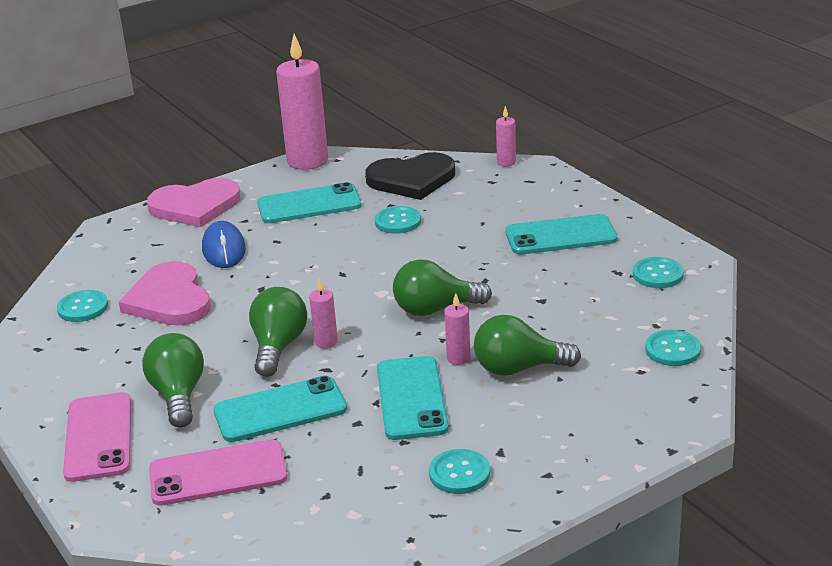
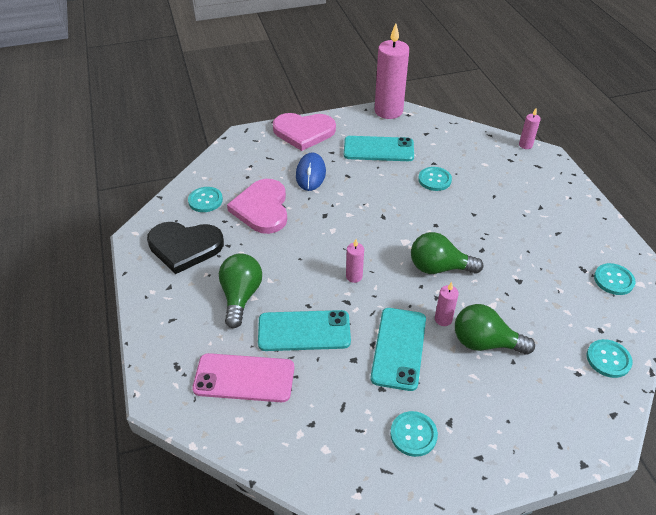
camera: 15 degrees right, 15 degrees up
pink phone [63,392,131,482] -> none
green light bulb [249,287,307,377] -> none
black heart [365,152,455,200] -> black heart moved to [147,222,224,274]
turquoise phone [505,214,618,254] -> none

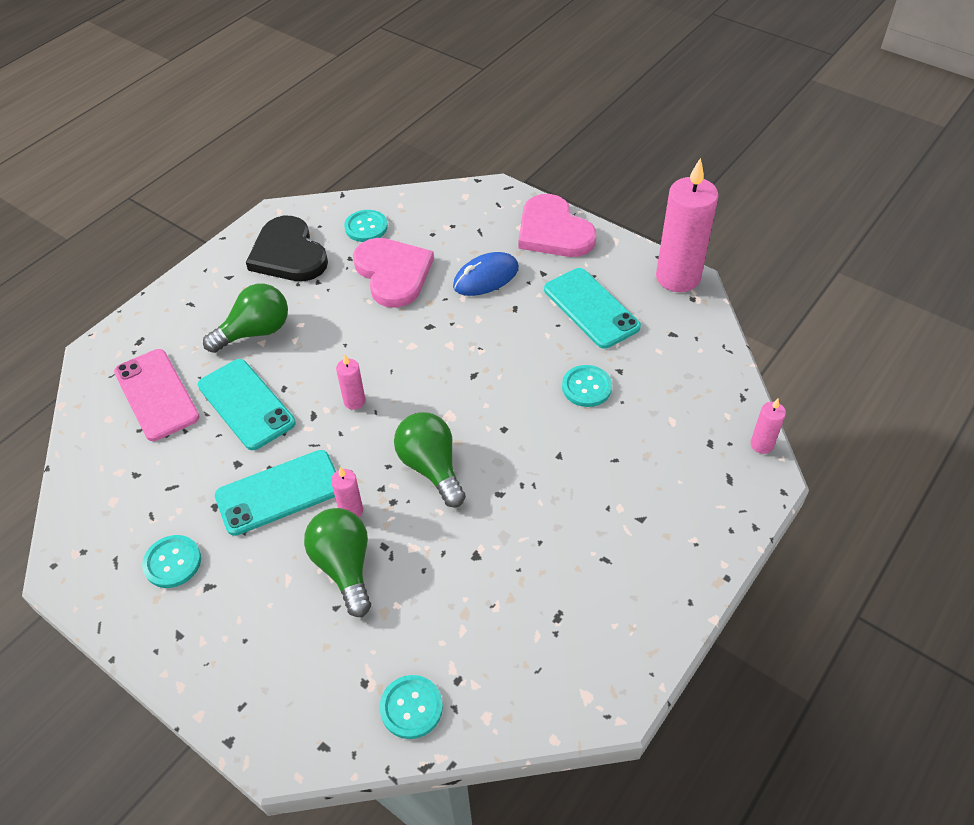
camera: 55 degrees right, 5 degrees up
pink heart [227,179,287,234] -> pink heart turned 105 degrees clockwise [353,238,434,308]
turquoise button [594,263,636,295] -> none

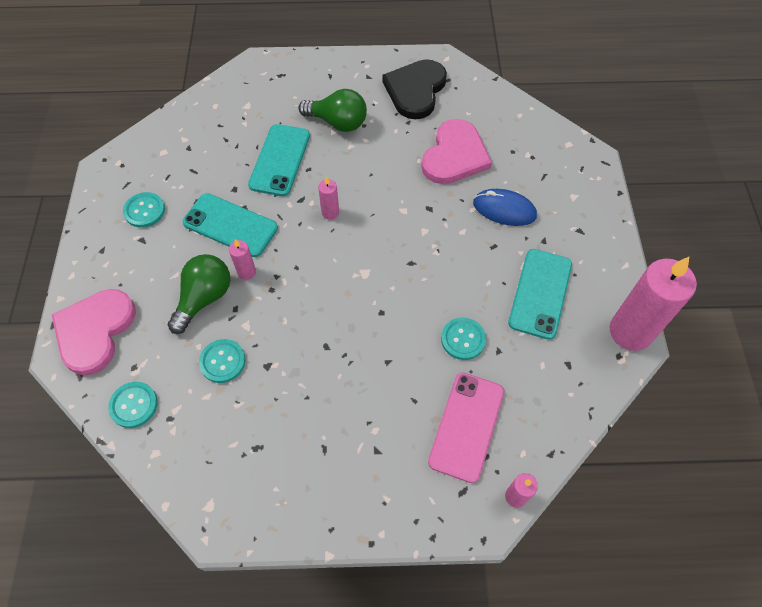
camera: 50 degrees right, 10 degrees up
pink phone [114,349,200,441] -> pink phone moved to [428,373,504,483]
turquoise button [344,210,388,242] -> turquoise button moved to [199,339,246,383]
green light bulb [394,412,466,507] -> none
pink heart [519,194,597,257] -> pink heart moved to [52,289,136,375]

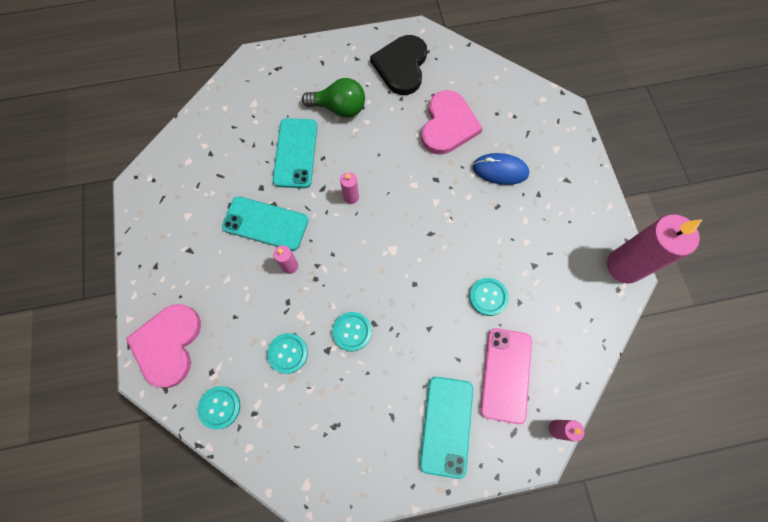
camera: 10 degrees left, 10 degrees up
turquoise button [123,192,165,228] -> turquoise button moved to [332,312,372,351]
green light bulb [168,254,230,334] -> none
turquoise phone [508,249,572,340] -> turquoise phone moved to [420,377,473,479]

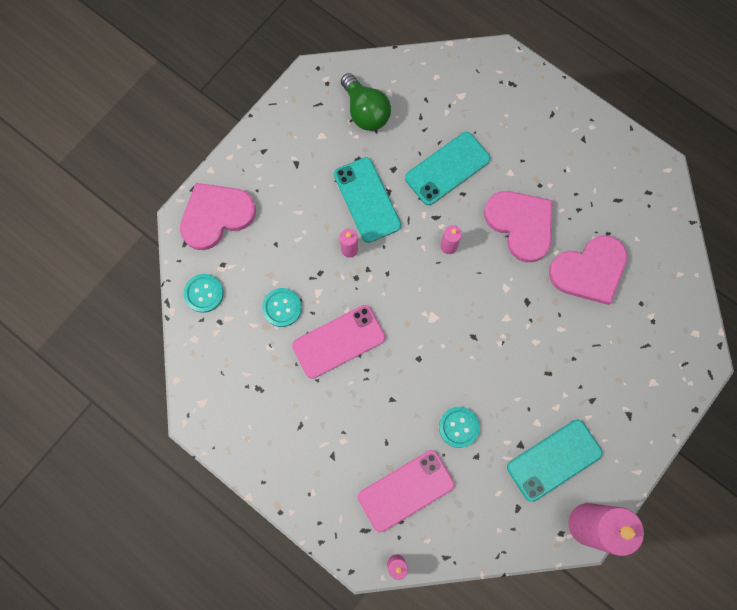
camera: 50 degrees right, 5 degrees up
green light bulb [302,78,365,118] -> green light bulb moved to [341,73,391,131]
turquoise button [332,312,372,351] -> pink phone [292,305,385,379]
black heart [370,35,427,95] -> none
turquoise phone [420,377,473,479] -> turquoise phone moved to [507,420,603,502]
blue mouse [473,153,529,185] -> none
none -> pink heart [484,191,552,262]

